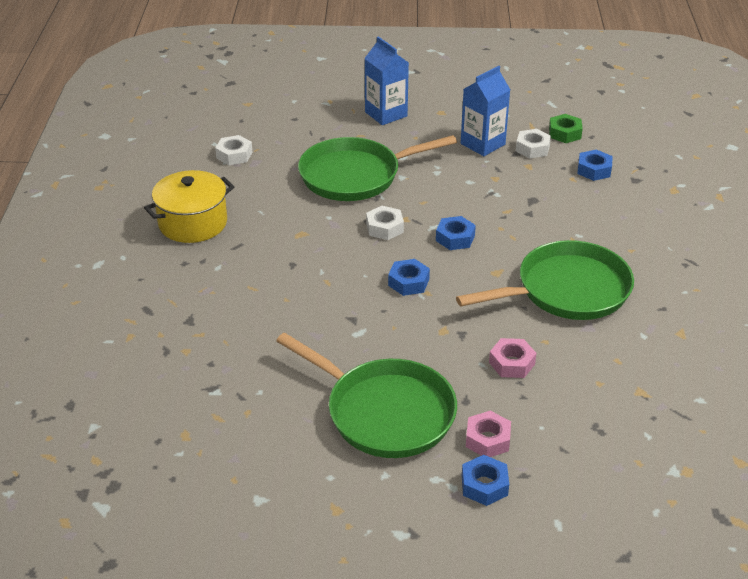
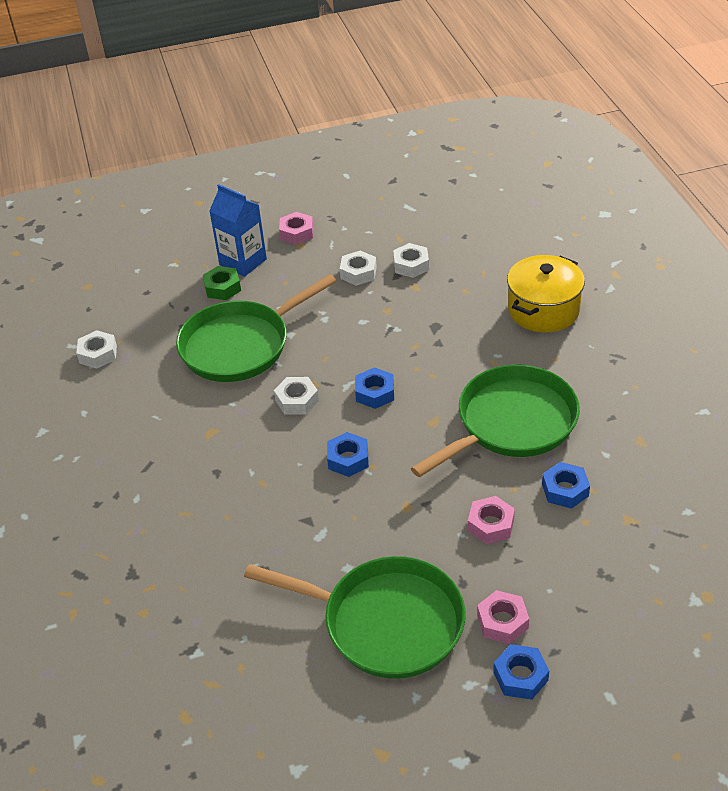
camera: 15 degrees left, 5 degrees up
yellow pot [144,170,234,243] -> yellow pot moved to [507,255,585,333]
blue carton [461,66,510,156] -> white nut [340,251,377,286]
green nut [549,114,583,143] -> green nut moved to [203,266,241,300]
blue nut [577,149,613,181] -> blue nut moved to [542,462,590,509]
none -> pink nut [279,212,313,245]

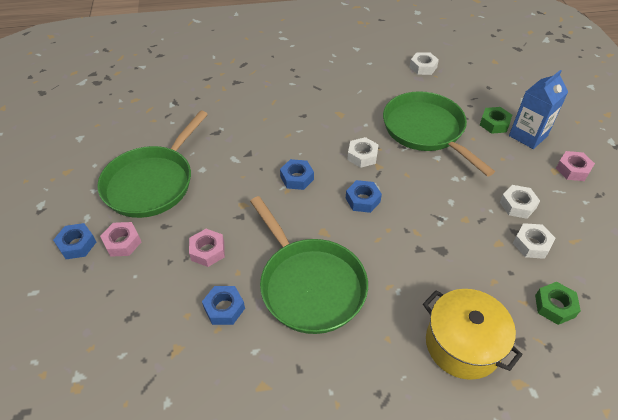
camera: 95 degrees right, 5 degrees up
none -> green nut [535,282,581,325]

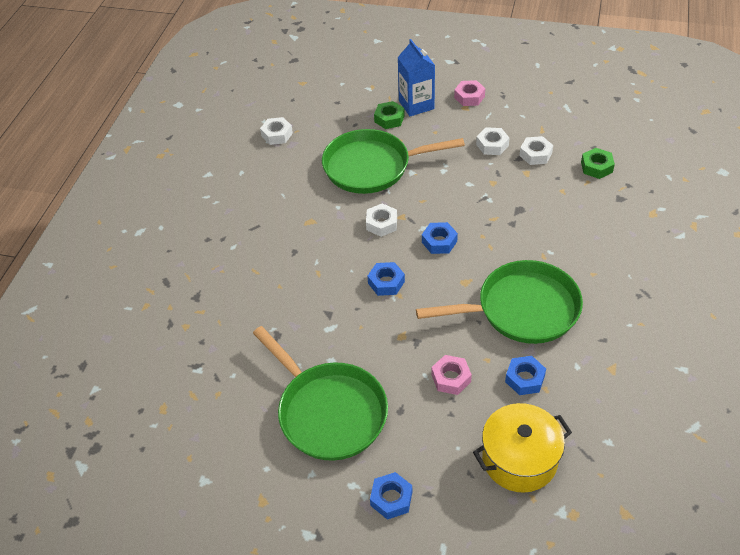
camera: 65 degrees left, 0 degrees up
pink nut [100,222,141,257] -> none
yellow pot [423,289,523,380] -> yellow pot moved to [473,403,572,493]

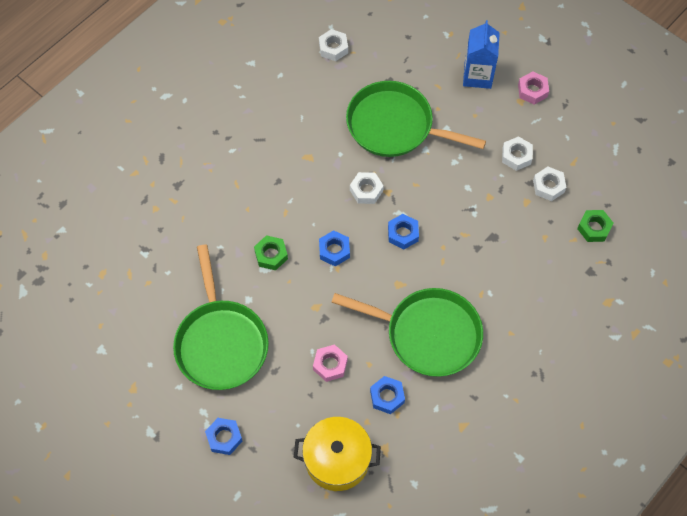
camera: 25 degrees right, 15 degrees up
green nut [374,101,405,129] -> green nut moved to [254,235,288,270]

